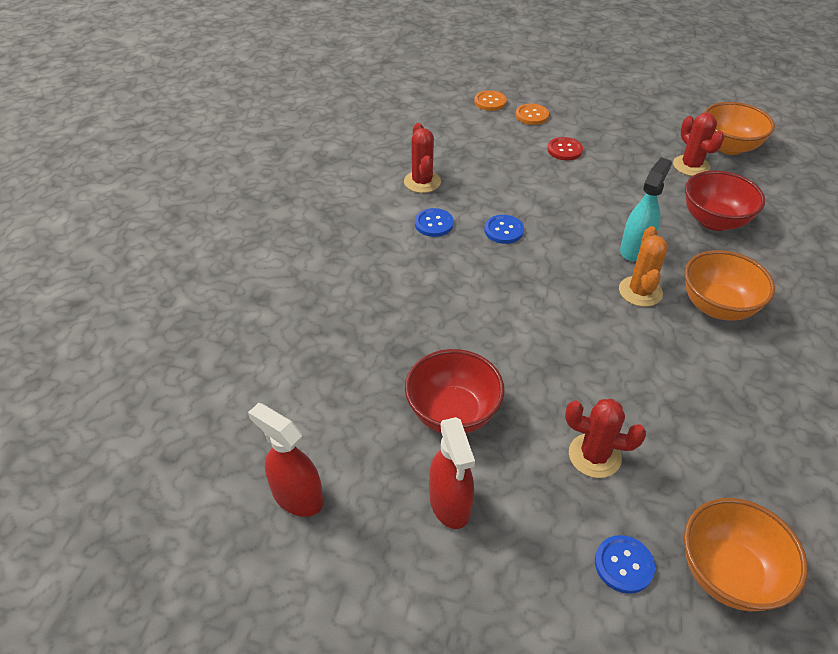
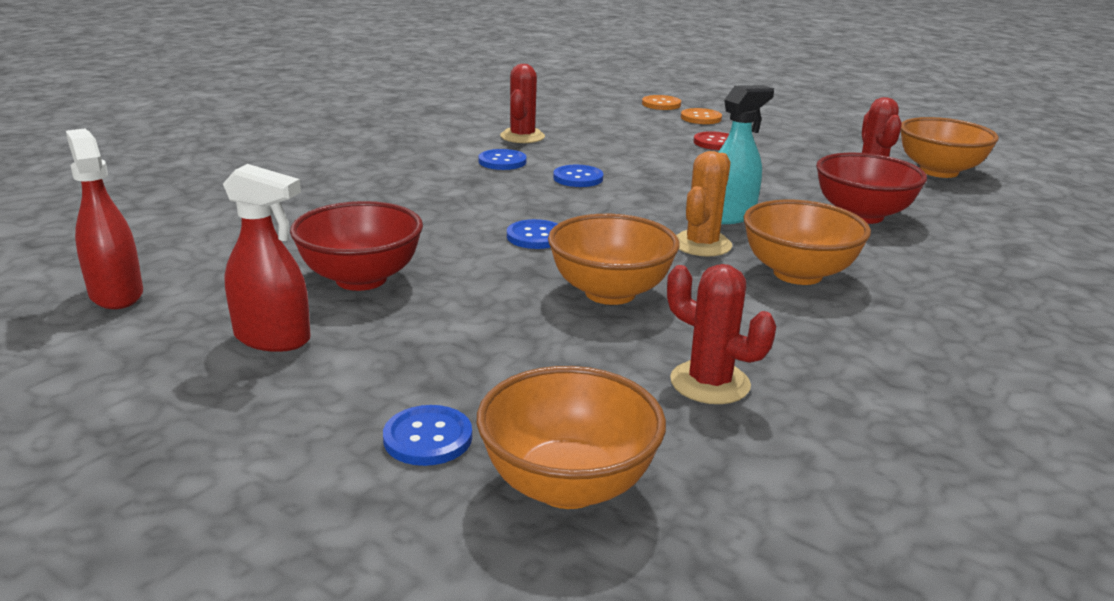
camera: 20 degrees right, 20 degrees down
red spray bottle [429,417,475,529] -> red spray bottle turned 75 degrees counterclockwise [223,164,311,352]
red cactus [565,399,646,478] -> red cactus moved to [667,264,776,404]
none -> blue button [507,219,558,249]
none -> orange bowl [548,214,680,305]

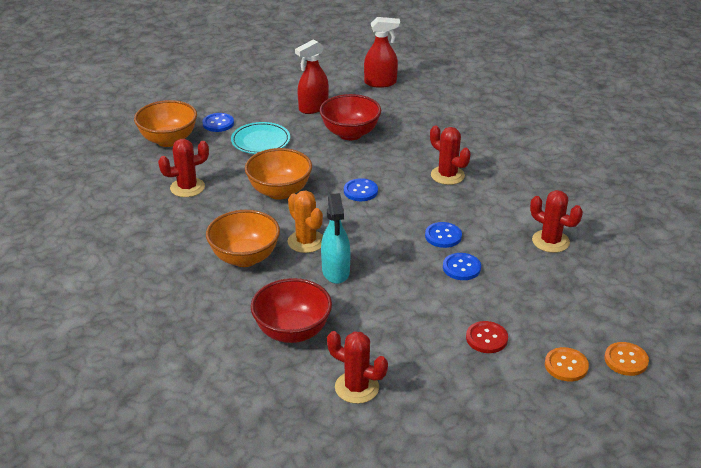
camera: 120 degrees right, 10 degrees up
blue button [478,149,527,170] -> blue button moved to [443,253,481,280]
orange bowl [901,117,999,178] -> none
none -> turquoise plate [231,122,290,154]
none -> red cactus [430,125,471,185]

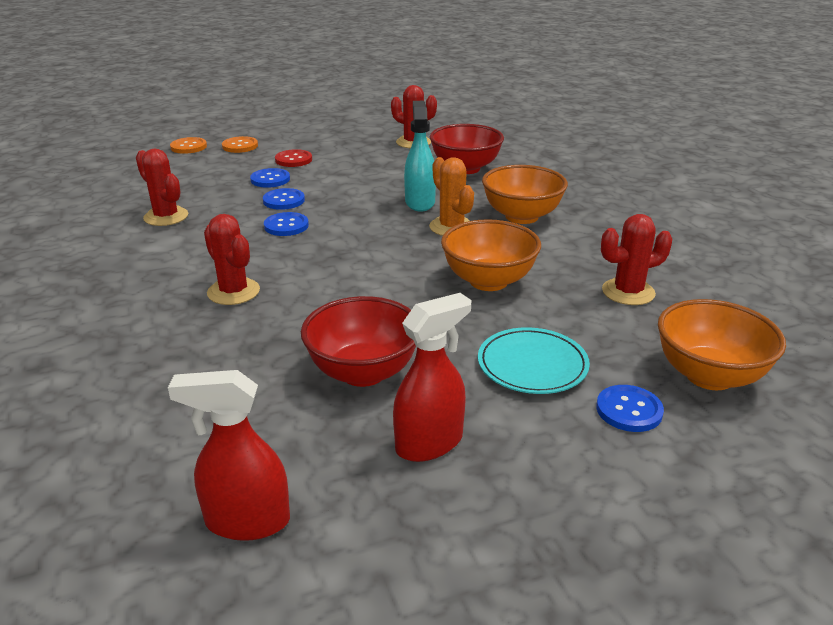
camera: 175 degrees left, 5 degrees down
blue button [344,178,378,201] -> blue button moved to [250,168,290,188]

